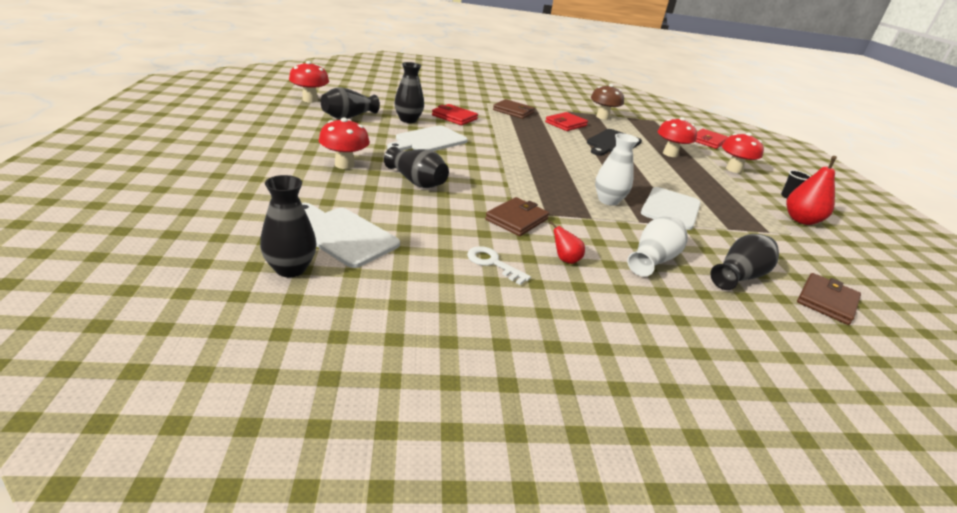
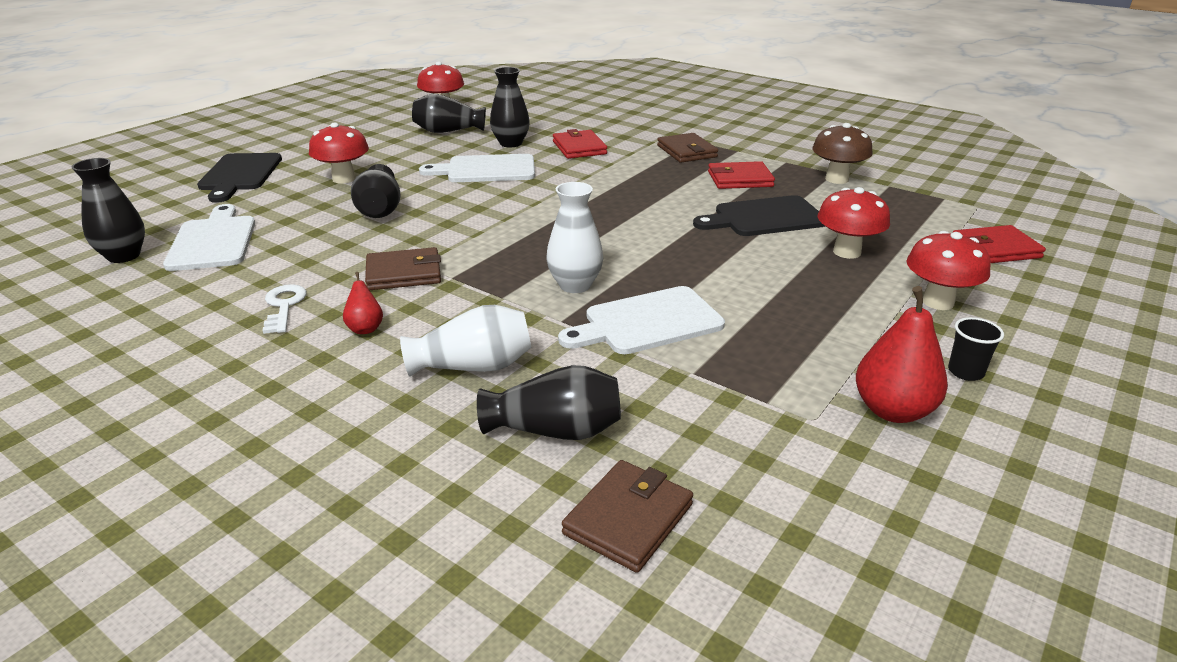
camera: 45 degrees right, 0 degrees up
brown wallet [797,273,861,325] -> brown wallet turned 45 degrees counterclockwise [562,460,693,573]
none -> black cutting board [197,153,282,203]

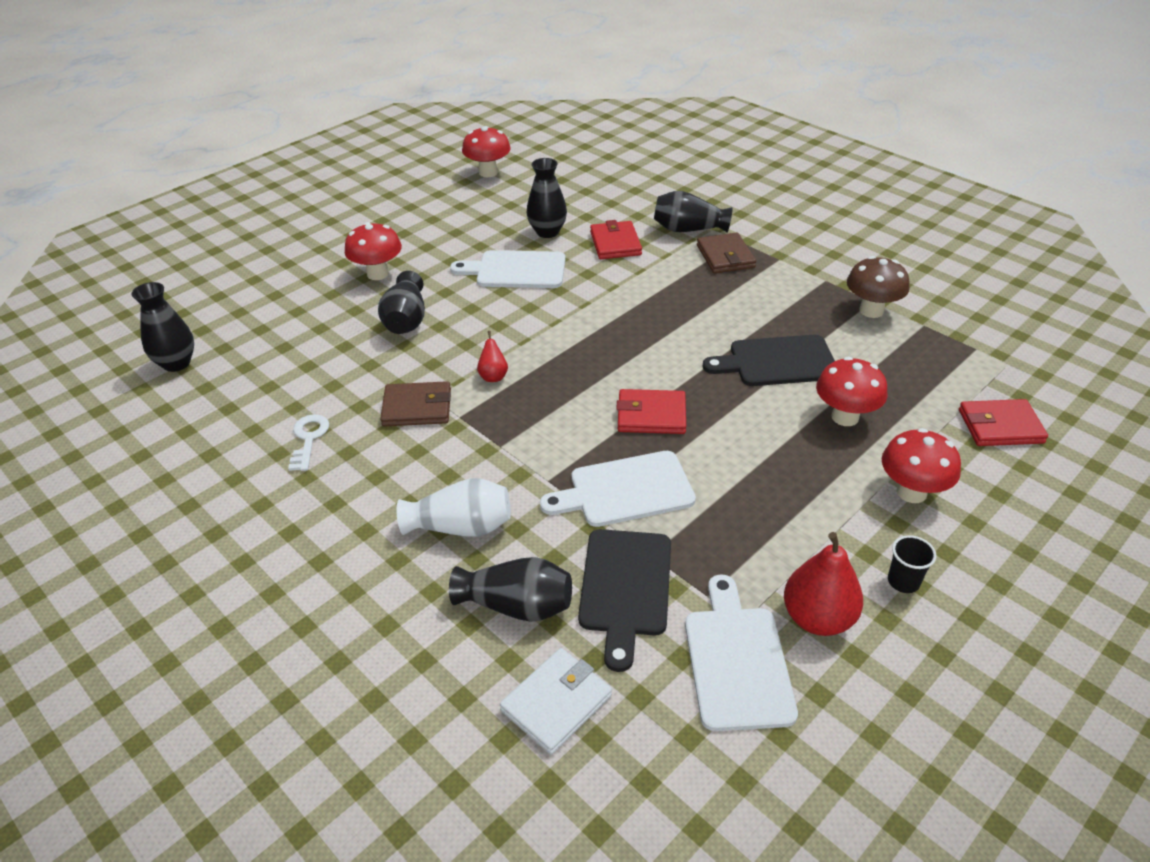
camera: 10 degrees right, 10 degrees up
white cutting board [163,204,255,271] -> white cutting board moved to [685,575,798,731]
black cutting board [197,153,282,203] -> black cutting board moved to [578,529,671,672]
red pear [343,272,383,334] -> red pear moved to [477,331,508,382]
black vase [412,94,486,133] -> black vase moved to [654,191,732,233]
white vase [546,182,603,293] -> none
brown wallet [562,460,693,573] -> white wallet [500,648,612,755]
red wallet [708,161,775,189] -> red wallet moved to [616,389,686,434]

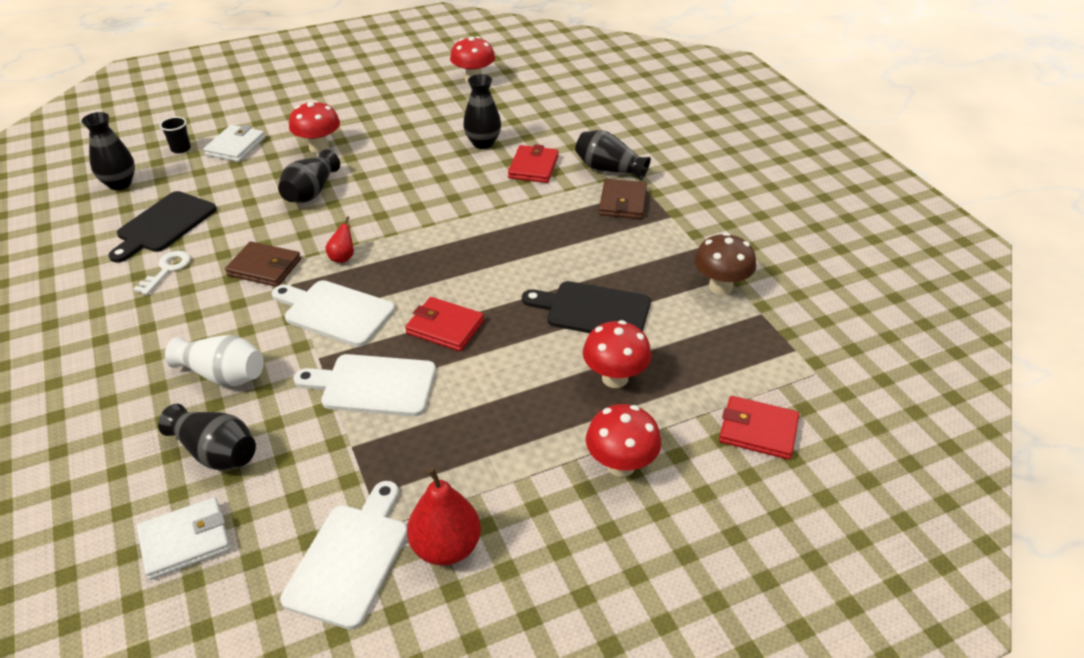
camera: 20 degrees right, 0 degrees up
white cutting board [450,250,566,288] -> white cutting board moved to [272,280,395,347]
black cutting board [578,529,671,672] -> black cutting board moved to [108,191,216,263]
black cup [888,535,936,593] -> black cup moved to [160,117,191,153]
none -> white wallet [203,125,265,162]

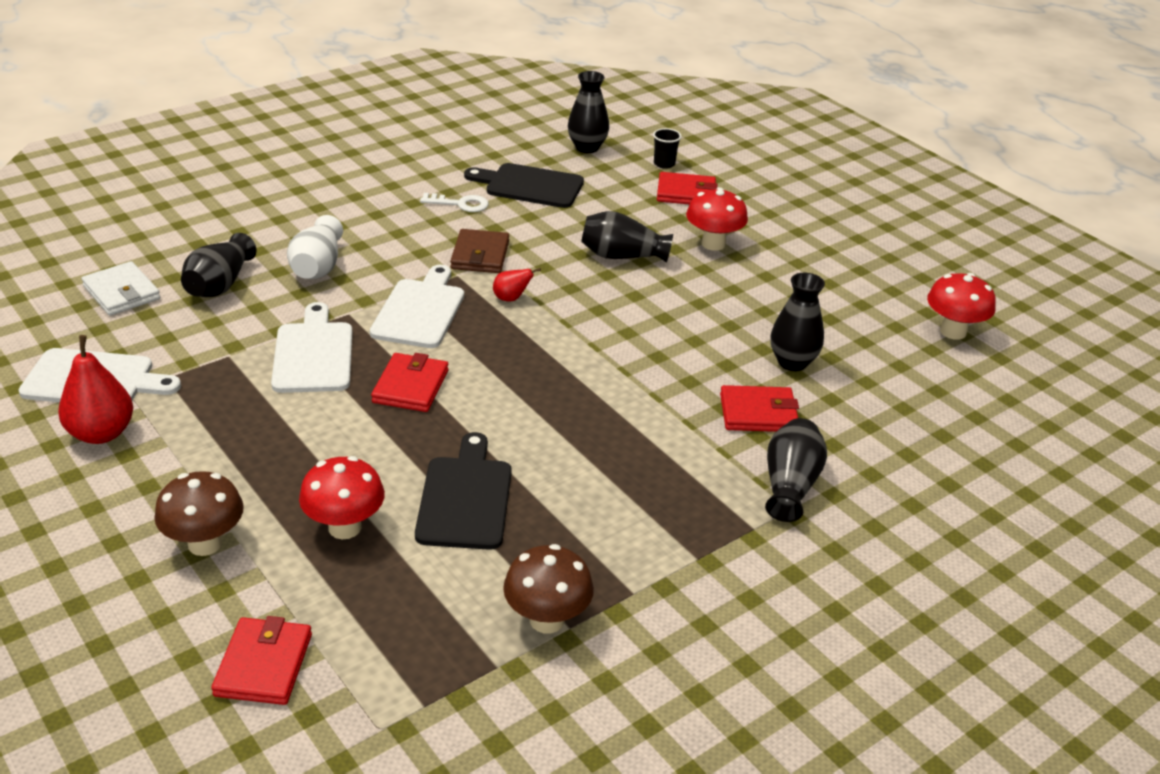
camera: 75 degrees right, 5 degrees down
white wallet [203,125,265,162] -> red wallet [657,172,717,205]
red mushroom [586,404,661,477] -> brown mushroom [154,471,244,556]
brown wallet [599,179,647,219] -> none

